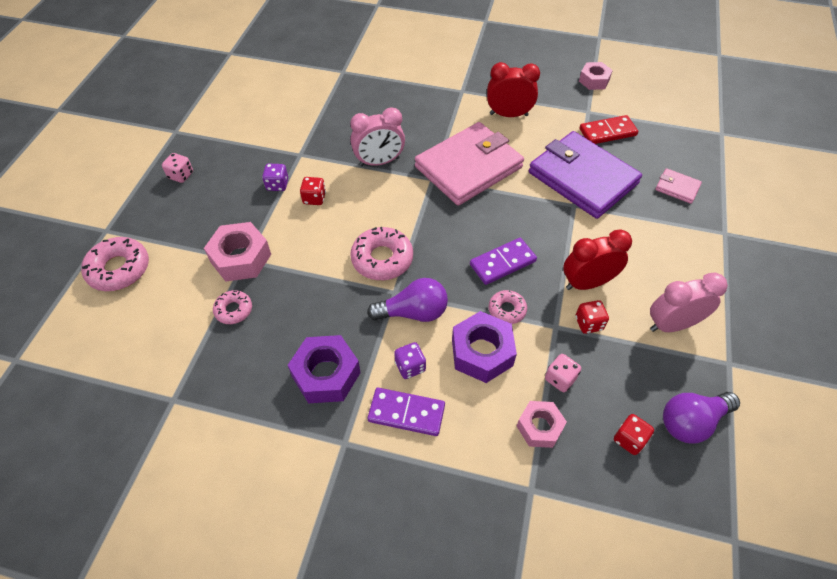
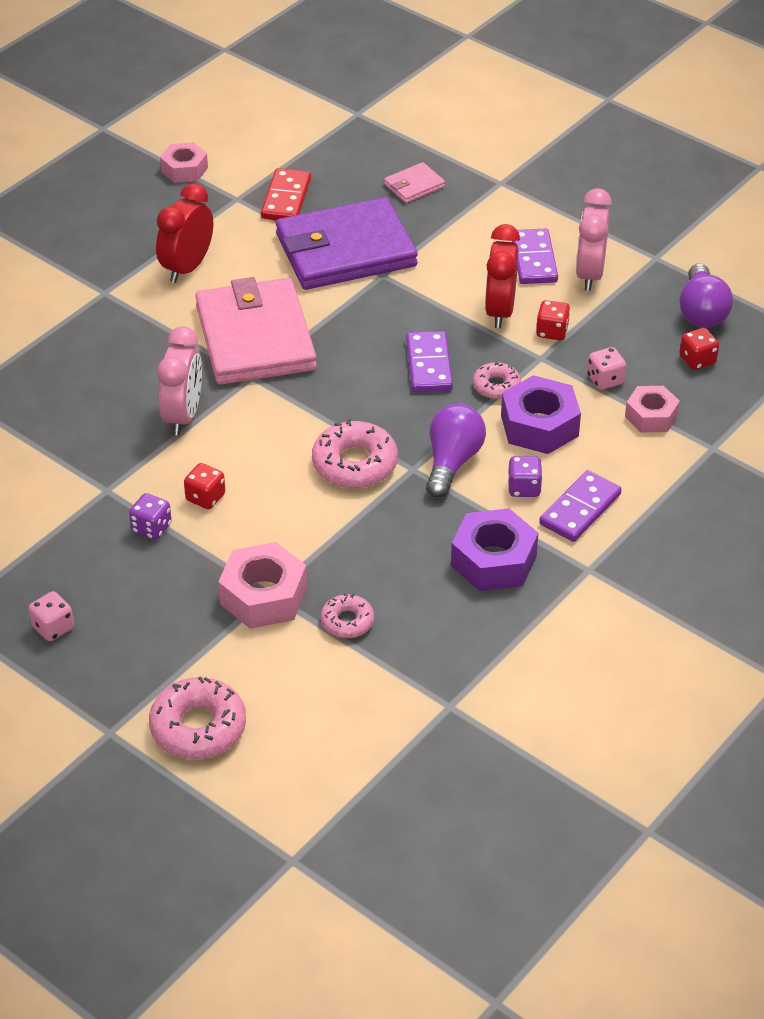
camera: 65 degrees left, 10 degrees down
none -> purple domino [512,228,558,284]

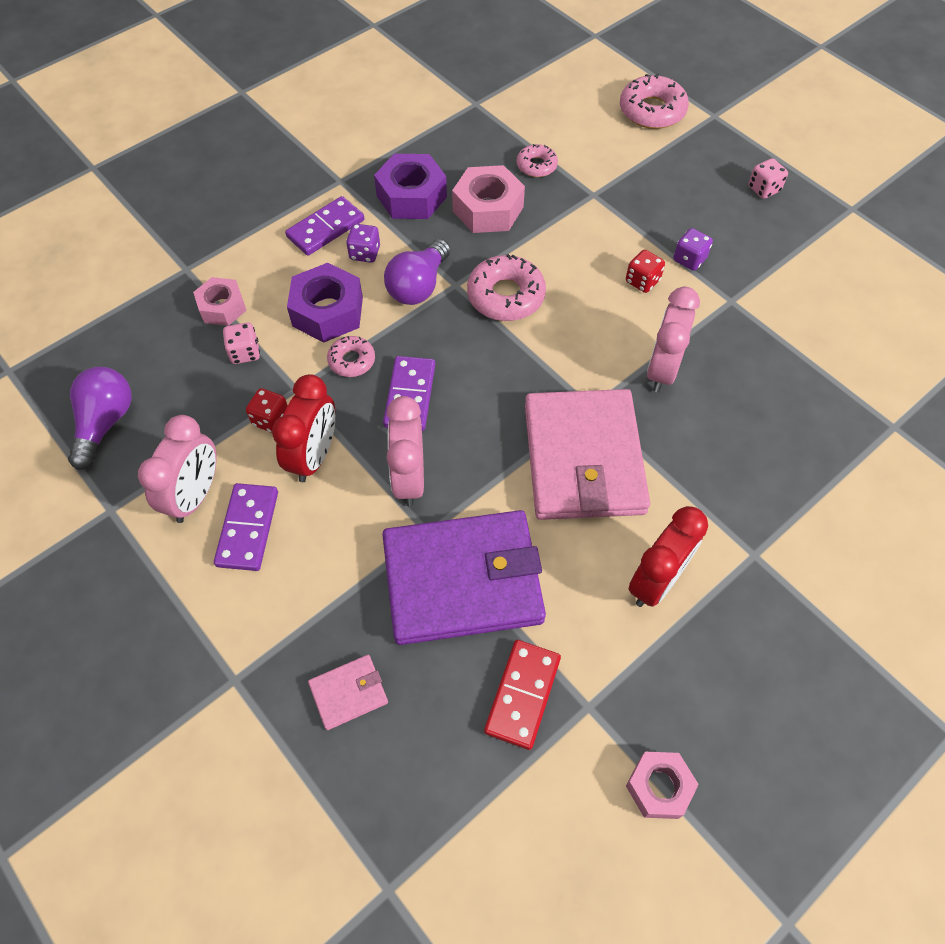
camera: 170 degrees left, 15 degrees up
pink nut [218,542,307,629] -> pink nut moved to [452,165,525,233]
red dice [680,328,719,370] -> none
none -> pink clock [386,396,424,507]

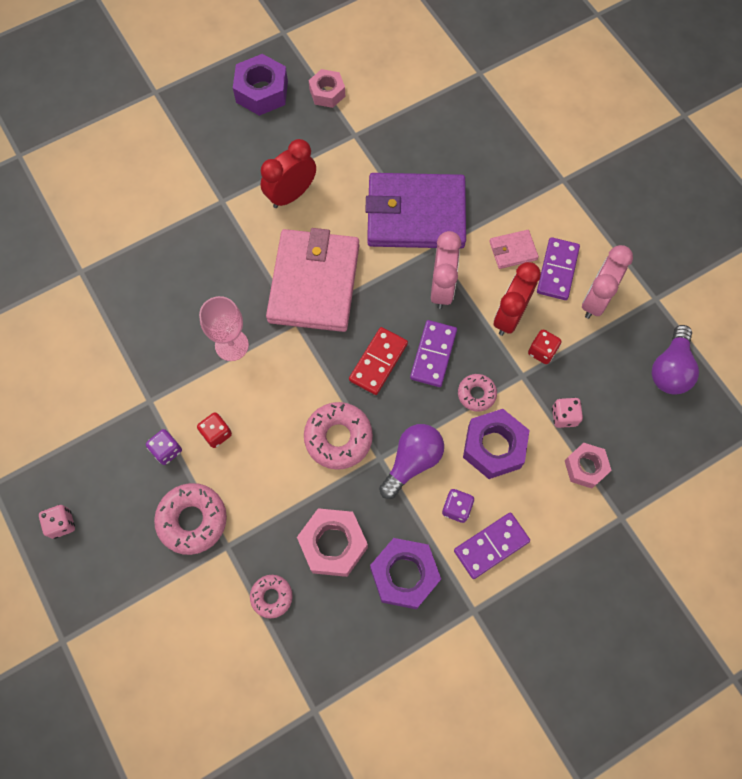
camera: 170 degrees left, 10 degrees up
pink wallet [308,655,388,730] -> pink wallet moved to [489,230,539,269]
red domino [484,640,561,750] -> red domino moved to [349,327,408,395]
pink donut [620,73,689,129] -> pink donut moved to [154,483,227,555]
pink clock [647,287,700,392] -> pink goblet [199,296,249,361]
none -> purple nut [233,54,288,116]

